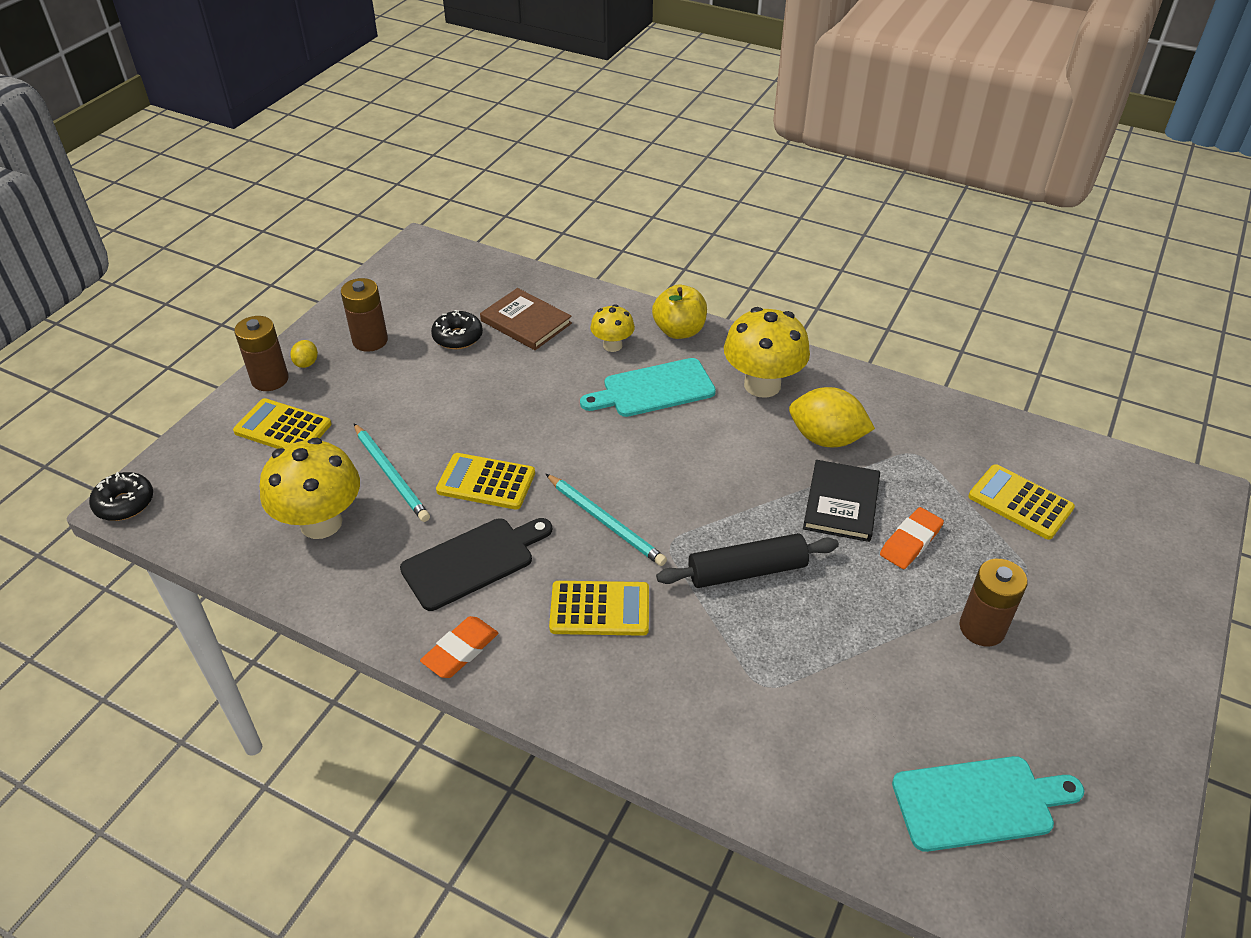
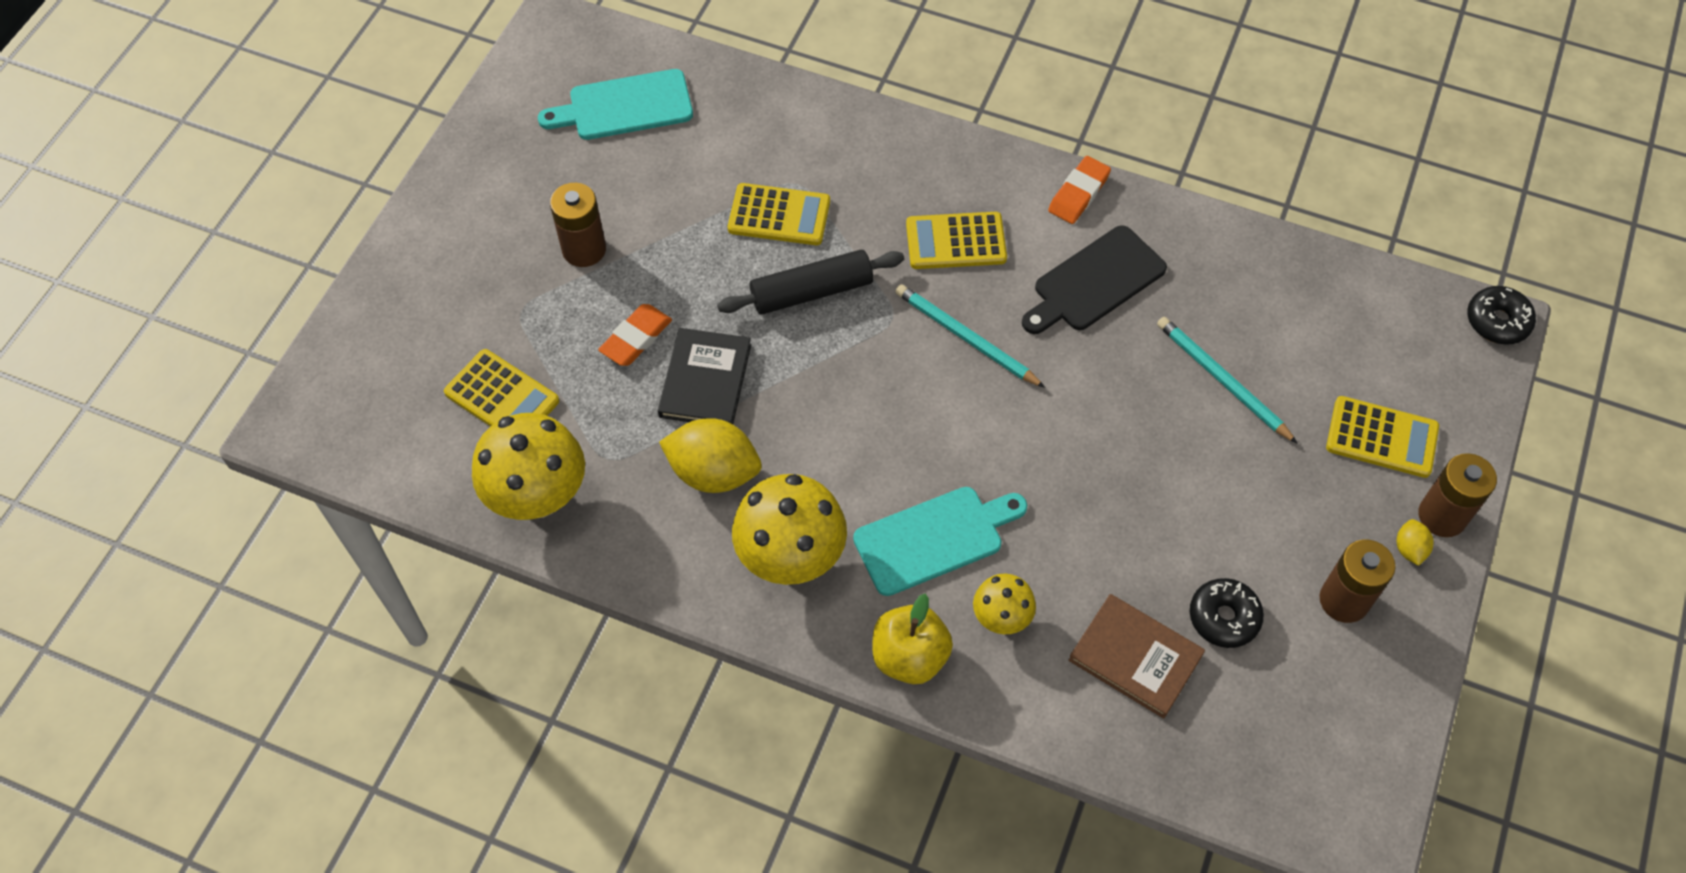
camera: 175 degrees right, 15 degrees up
yellow mushroom [260,438,360,539] -> yellow mushroom moved to [472,413,585,520]
yellow calculator [436,453,535,510] -> yellow calculator moved to [728,183,830,245]

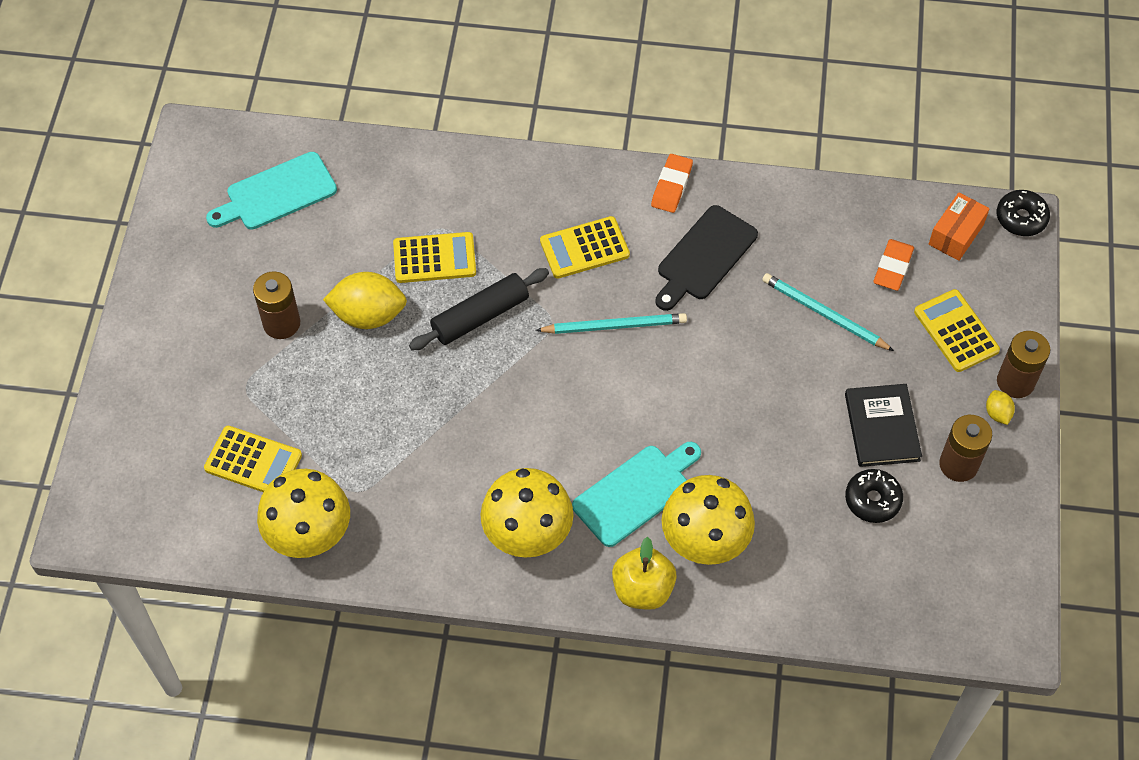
camera: 15 degrees left, 0 degrees up
orange eraser [598,304,672,366] -> orange eraser moved to [873,239,914,291]
black book [658,328,751,424] -> black book moved to [845,384,922,467]
yellow lemon [659,418,762,493] -> yellow lemon moved to [323,272,407,329]
turquoise pencil [895,284,1045,388] -> turquoise pencil turned 150 degrees clockwise [535,313,687,334]
yellow mushroom [973,574,1036,634] -> yellow mushroom [662,475,755,565], size x1.84
brown book [1069,594,1205,719] -> none
yellow calculator [1326,396,1439,478] -> yellow calculator turned 120 degrees counterclockwise [914,289,1000,372]
none -> orange box [929,193,990,261]

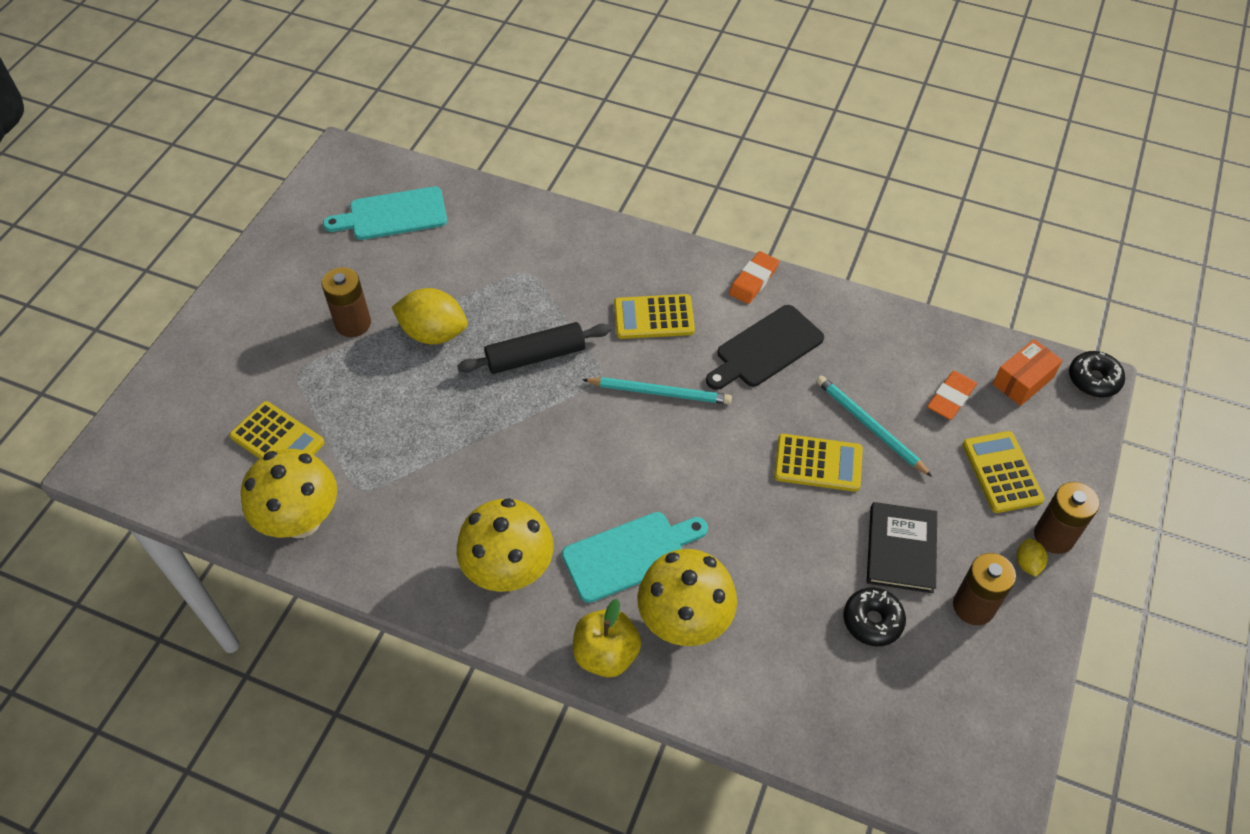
camera: 15 degrees right, 5 degrees down
yellow calculator [393,232,476,283] -> yellow calculator moved to [774,434,863,492]

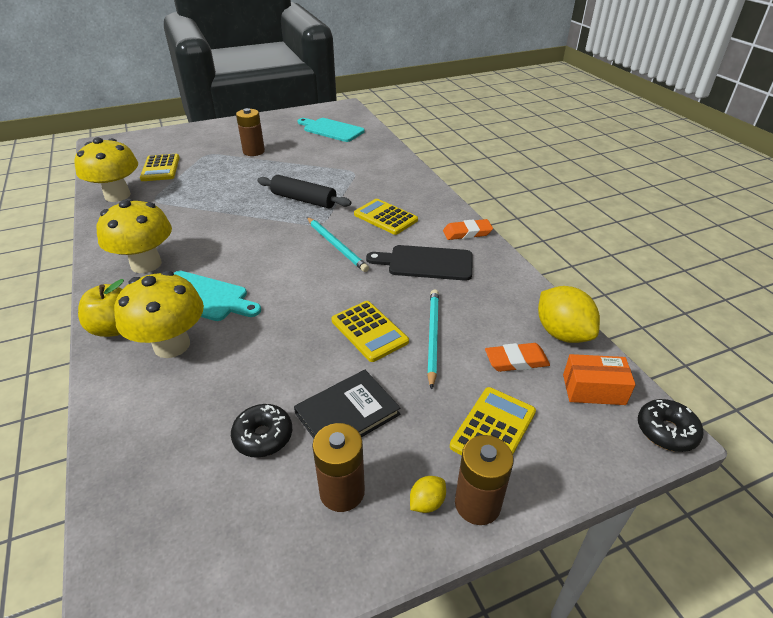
camera: 45 degrees right, 15 degrees down
yellow lemon [392,288,468,344] -> yellow lemon moved to [538,286,600,343]

